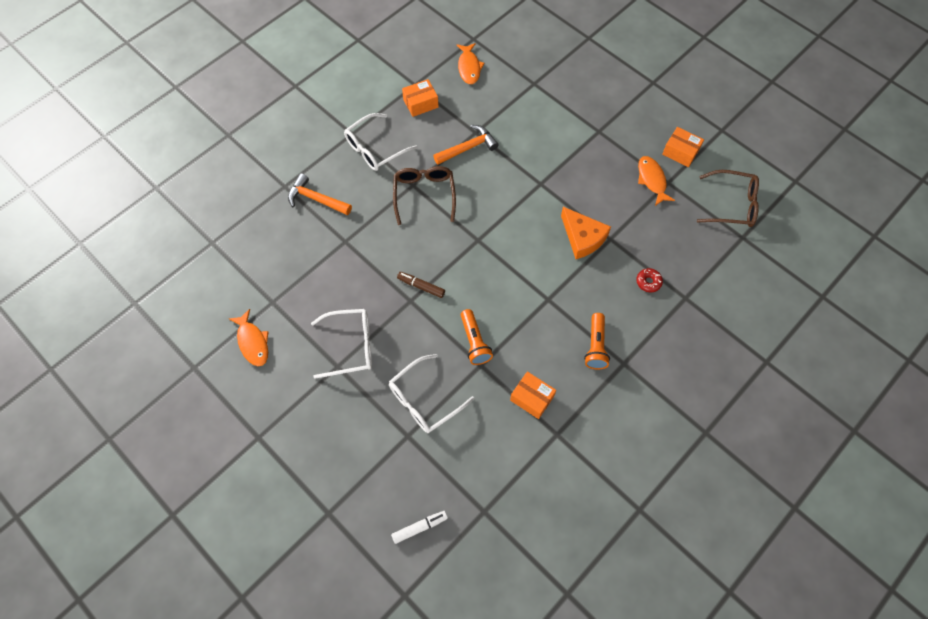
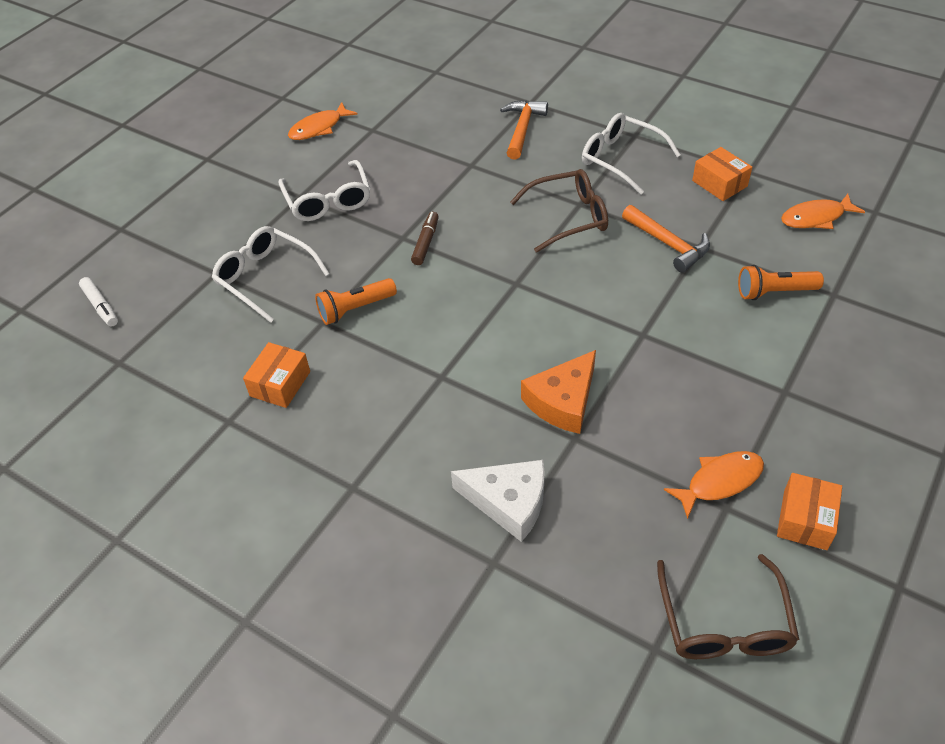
camera: 80 degrees right, 15 degrees down
orange flashlight [584,313,610,369] -> orange flashlight moved to [738,265,824,300]
red donut [636,268,663,292] -> white cheese [451,460,545,542]

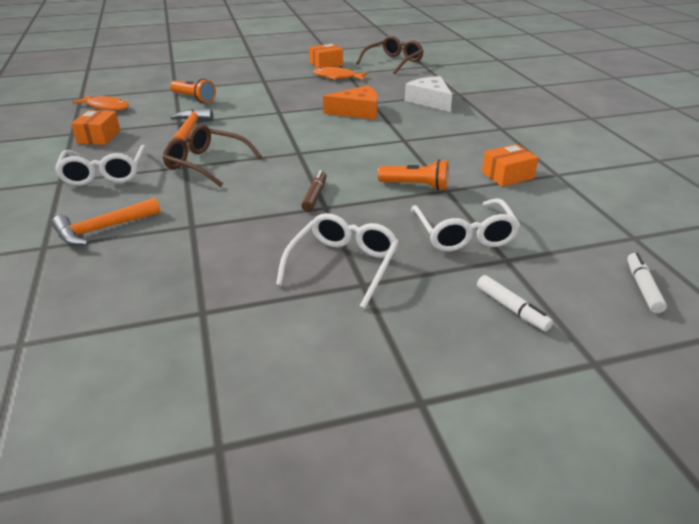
camera: 140 degrees left, 15 degrees down
orange fish [288,102,358,140] -> none
brown marker [411,212,439,265] -> brown marker turned 135 degrees clockwise [301,170,327,212]
none -> white marker [477,275,553,331]

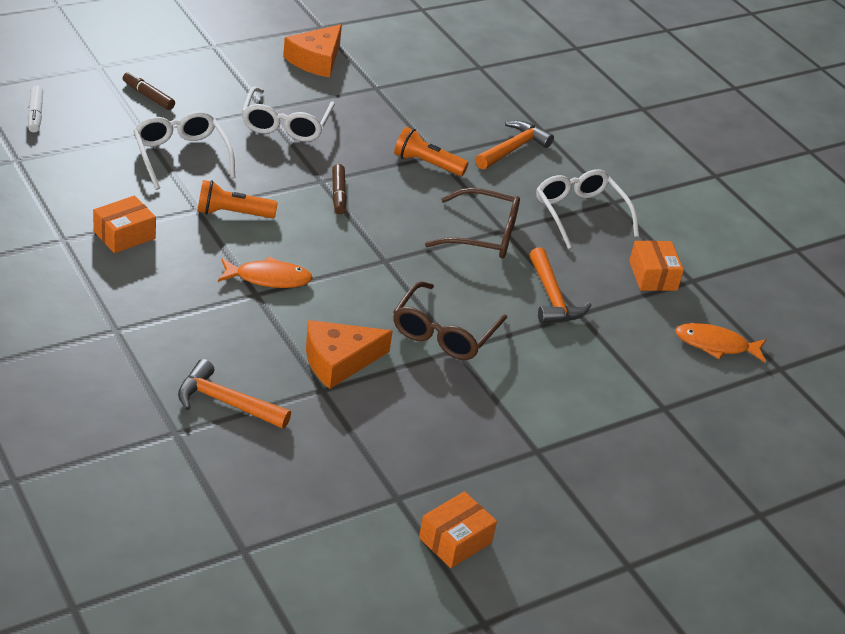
camera: 160 degrees right, 5 degrees up
orange flashlight [170,79,216,103] -> orange flashlight moved to [394,127,468,176]
orange fish [313,67,367,80] -> orange fish moved to [218,257,313,288]
brown glasses [356,36,424,74] -> brown glasses moved to [393,281,507,360]
white cheese [405,76,452,112] -> orange hammer [178,359,291,429]
white marker [477,275,553,331] -> brown marker [123,71,175,110]
none -> orange cheese [283,24,342,78]

